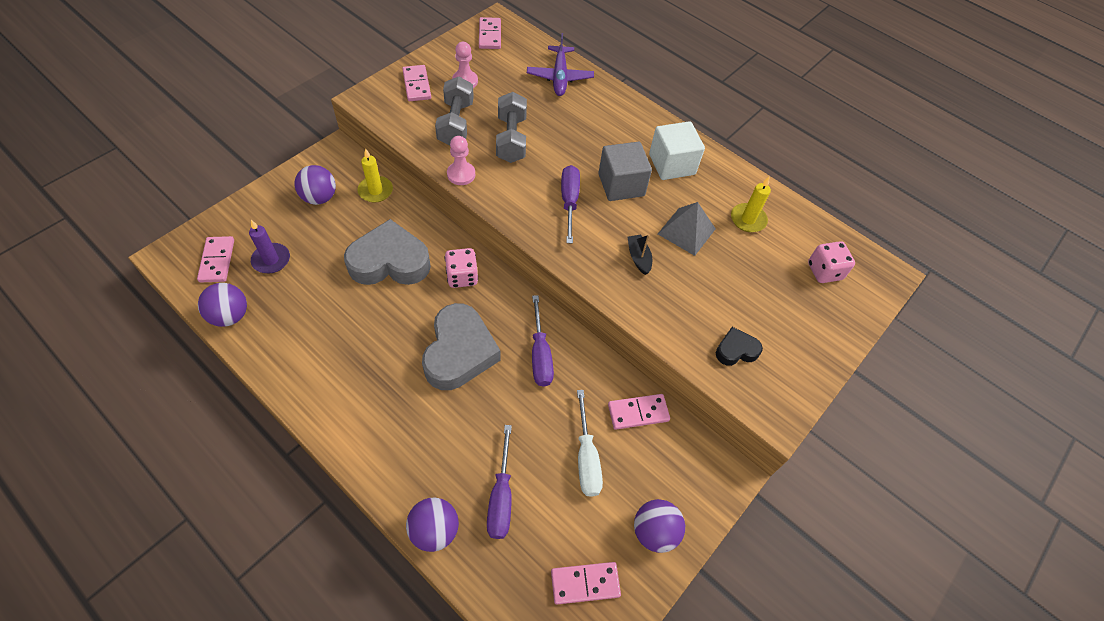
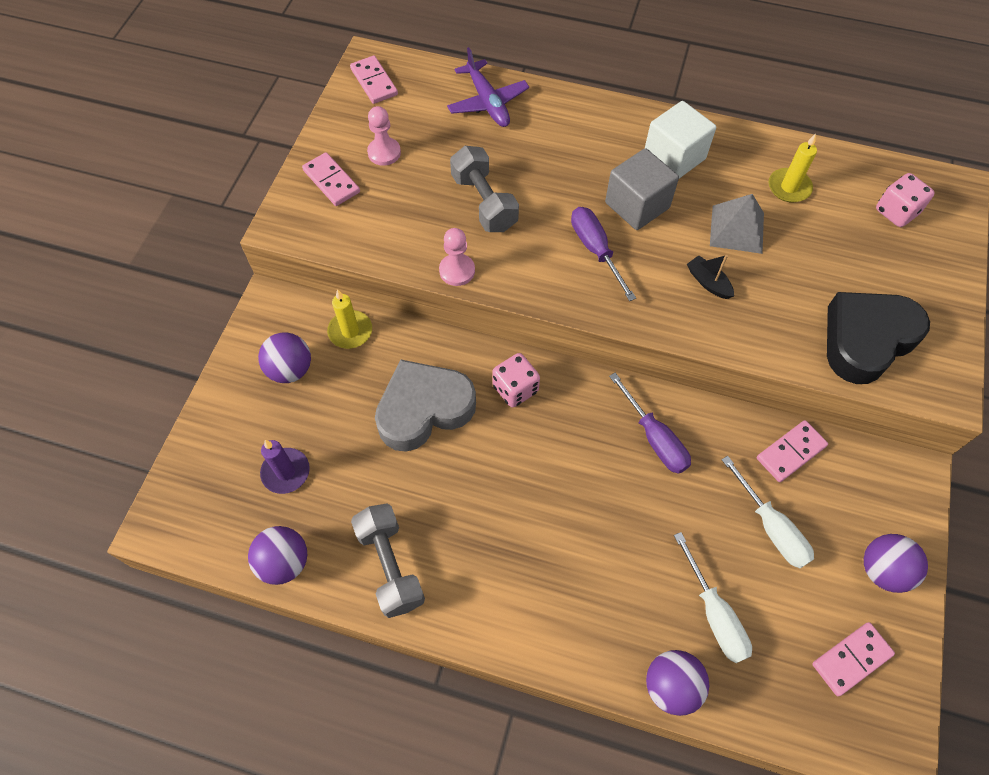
camera: 20 degrees left, 5 degrees up
pink domino [197,236,234,282] -> none
grey heart [422,303,500,390] -> none
grey dumbbell [435,76,474,146] -> grey dumbbell moved to [351,503,425,618]
purple screwdriver [487,425,512,539] -> white screwdriver [674,532,752,663]
black heart [716,327,763,366] -> black heart [827,292,930,384], size x2.05

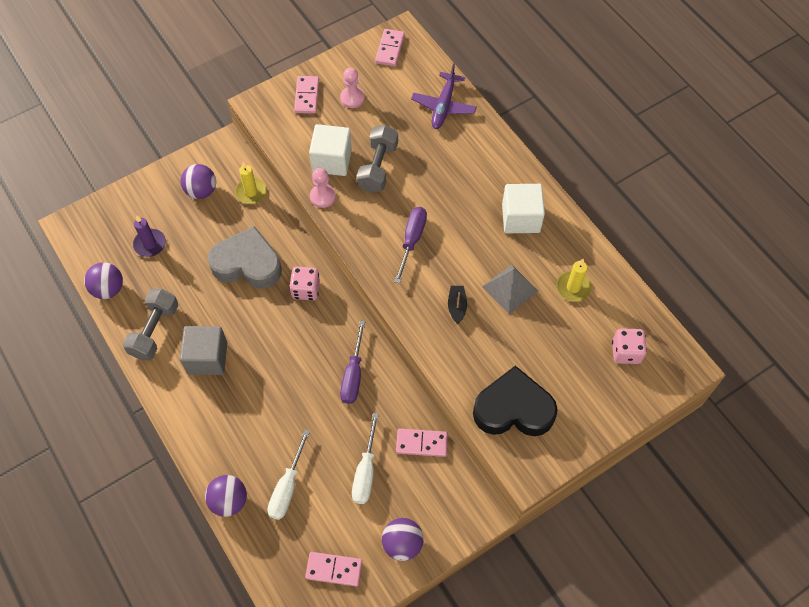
camera: 40 degrees right, 0 degrees up
grey cube [605,148,679,230] -> grey cube moved to [180,326,227,375]
none -> white cube [309,124,352,176]

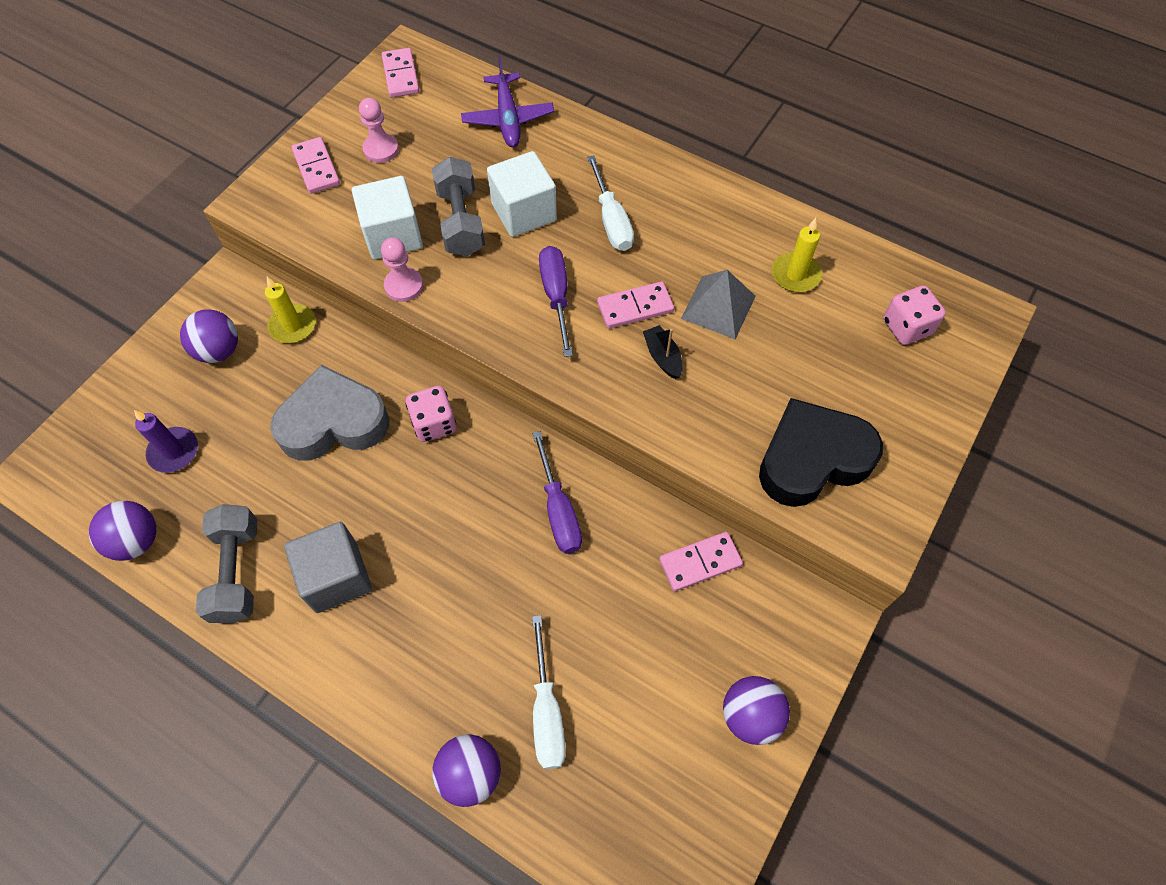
camera: 25 degrees left, 0 degrees up
pink domino [305,552,362,586] -> pink domino moved to [597,282,674,329]
white screwdriver [352,413,379,504] -> white screwdriver moved to [587,155,634,251]
white cube [502,184,545,233] -> white cube moved to [487,151,557,237]

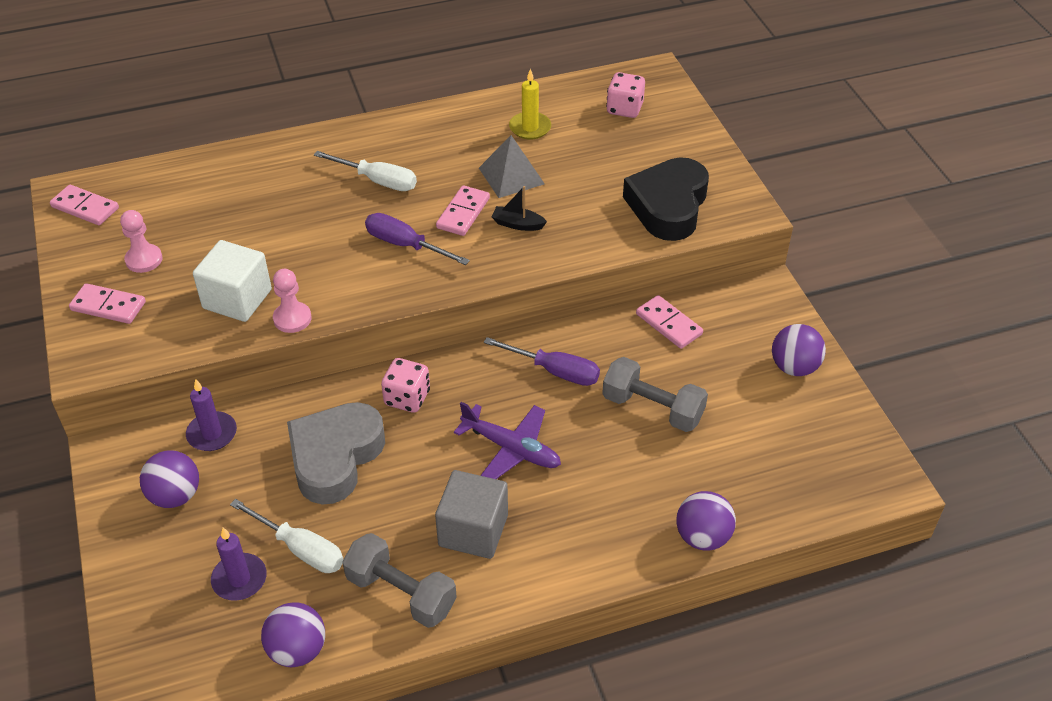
camera: 50 degrees left, 15 degrees down
yellow candle [265,277,316,343] -> purple candle [186,379,237,451]
grey dumbbell [432,157,485,256] -> grey dumbbell moved to [602,357,708,432]
purple plane [461,56,554,147] -> purple plane moved to [454,402,561,479]
white cube [487,151,557,237] -> none
white screwdriver [532,615,566,769] -> white screwdriver moved to [230,499,343,573]
pink domino [659,532,743,591] -> pink domino turned 60 degrees counterclockwise [636,295,703,349]

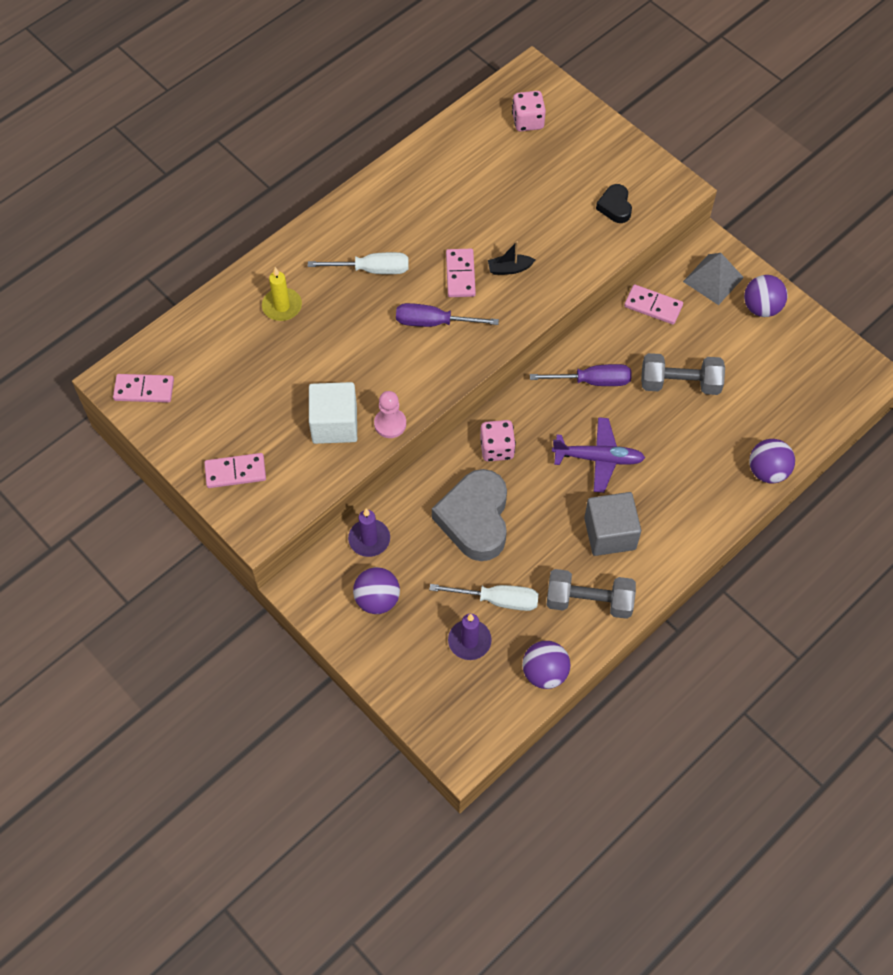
camera: 25 degrees left, 15 degrees up
pink pawn [120,210,163,273] -> none
grey pyramid [479,135,545,198] -> grey pyramid moved to [683,253,744,305]
yellow candle [509,69,551,140] -> yellow candle moved to [262,267,302,321]
black heart [623,157,709,241] -> black heart [596,184,632,223], size x0.49

